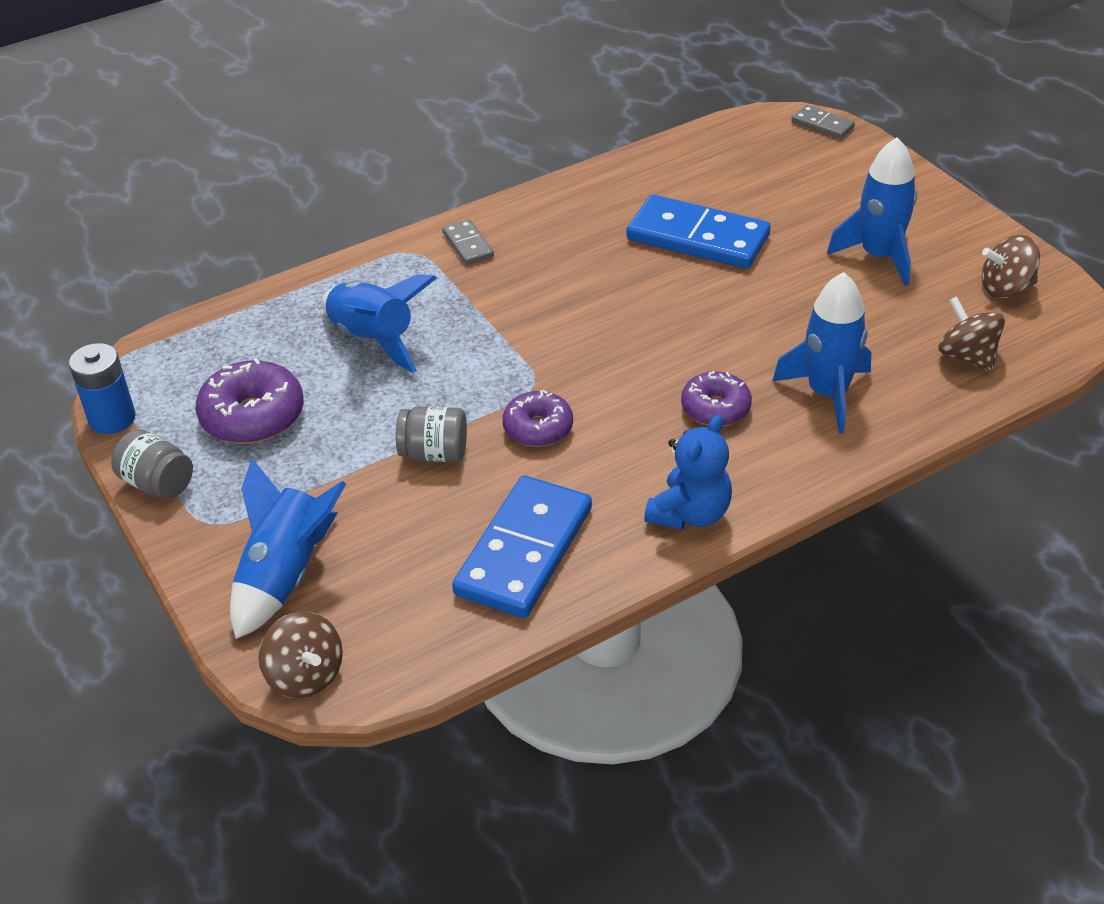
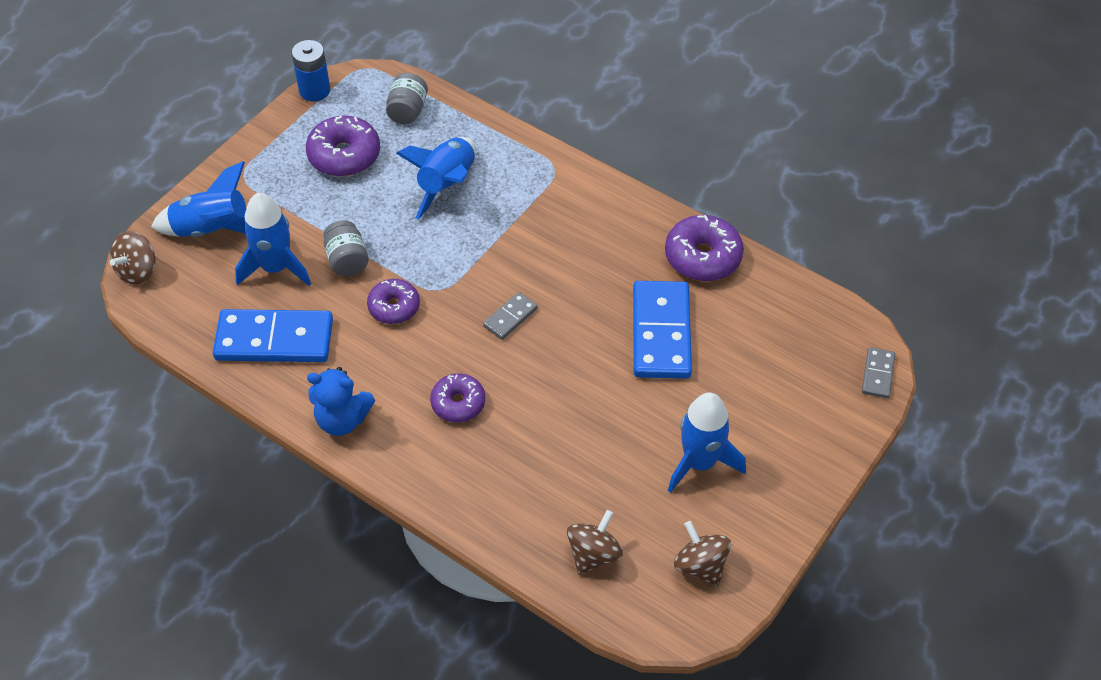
camera: 65 degrees right, 10 degrees up
grey jar [111,429,193,499] -> grey jar moved to [386,73,428,124]
grey domino [442,219,494,265] -> grey domino moved to [483,292,538,340]
blue rocket [772,272,871,434] -> blue rocket moved to [235,193,311,286]
none -> purple donut [665,215,744,281]

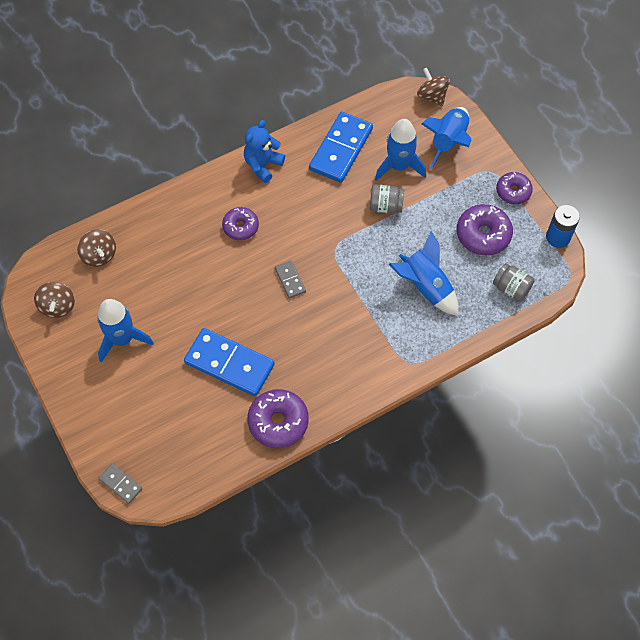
camera: 115 degrees right, 10 degrees up
purple donut [367,279,420,324] -> purple donut moved to [496,172,533,204]
brown spinning top [674,521,731,586] -> brown spinning top turned 90 degrees clockwise [34,282,75,318]

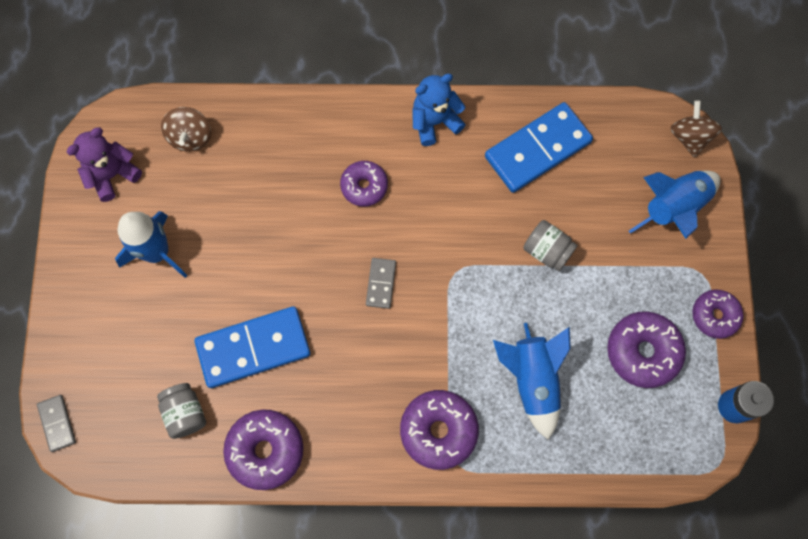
camera: 30 degrees right, 10 degrees up
brown spinning top [34,282,75,318] -> purple teddy bear [67,127,142,202]
blue domino [184,328,275,396] -> blue domino turned 75 degrees counterclockwise [194,306,311,388]
blue rocket [375,119,426,181] -> none
grey jar [493,263,535,302] -> grey jar moved to [157,383,206,439]
none -> purple donut [400,390,479,470]

